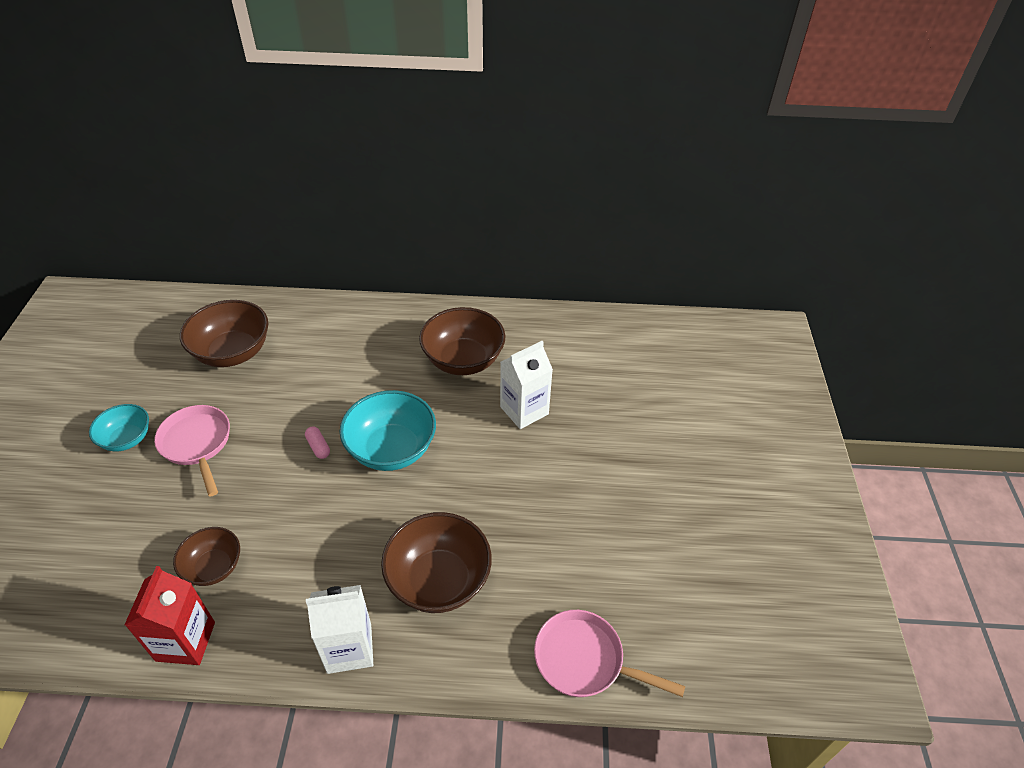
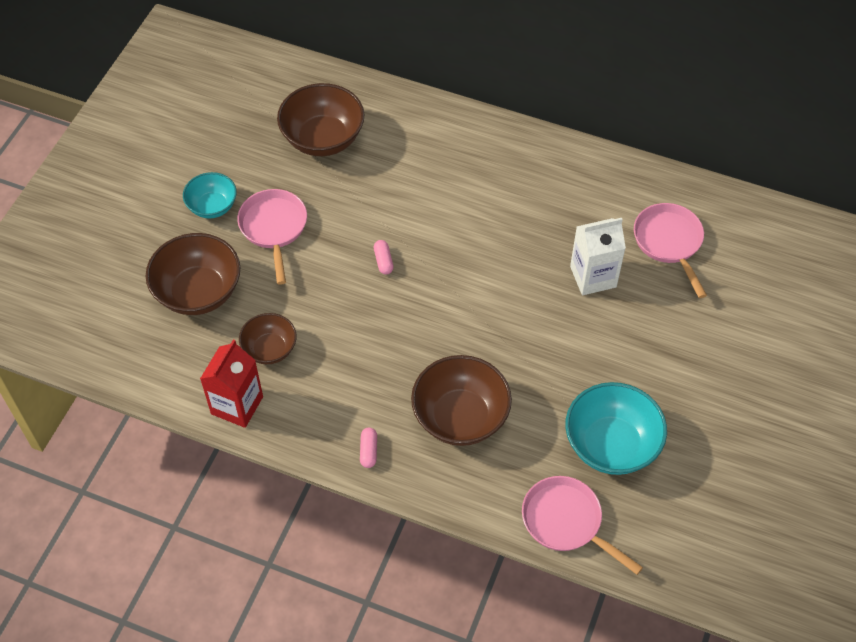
camera: 20 degrees right, 10 degrees up
white carton [306,585,373,674] -> pink capsule [360,428,377,468]
turquoise bowl [340,390,436,471] -> turquoise bowl moved to [565,382,667,475]
brown bowl [419,307,505,375] -> brown bowl moved to [146,233,240,315]
none -> pink pan [634,203,707,298]

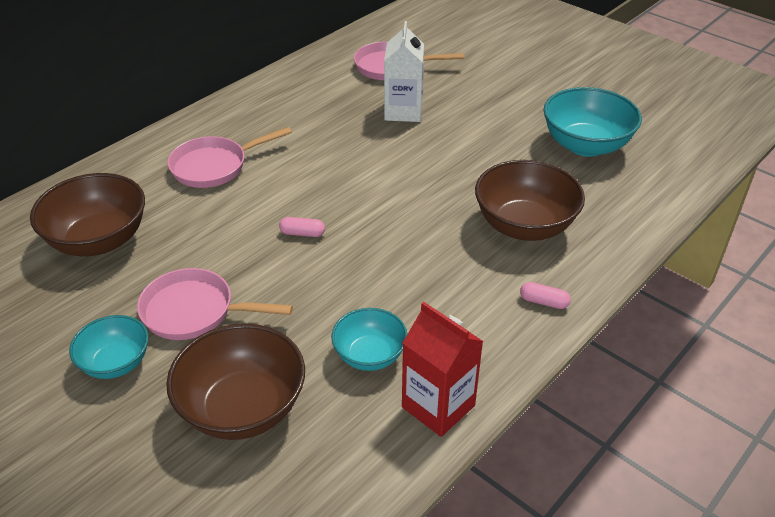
camera: 70 degrees left, 15 degrees down
brown bowl [239,313,297,364] -> turquoise bowl [331,308,407,371]
pink pan [522,476,643,575] -> pink pan moved to [167,127,292,188]

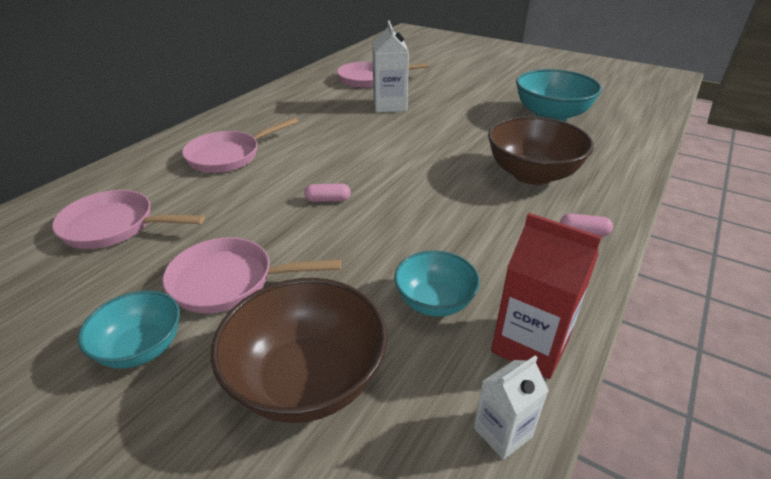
camera: 10 degrees left, 5 degrees down
brown bowl [30,173,145,256] -> pink pan [52,190,205,249]
none -> white carton [474,355,549,460]

